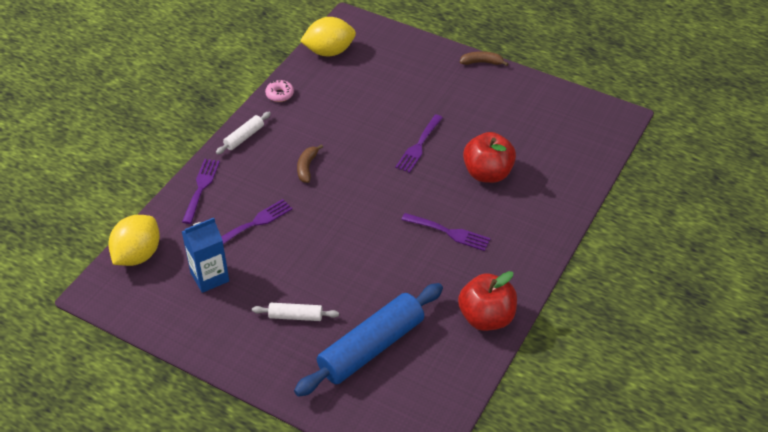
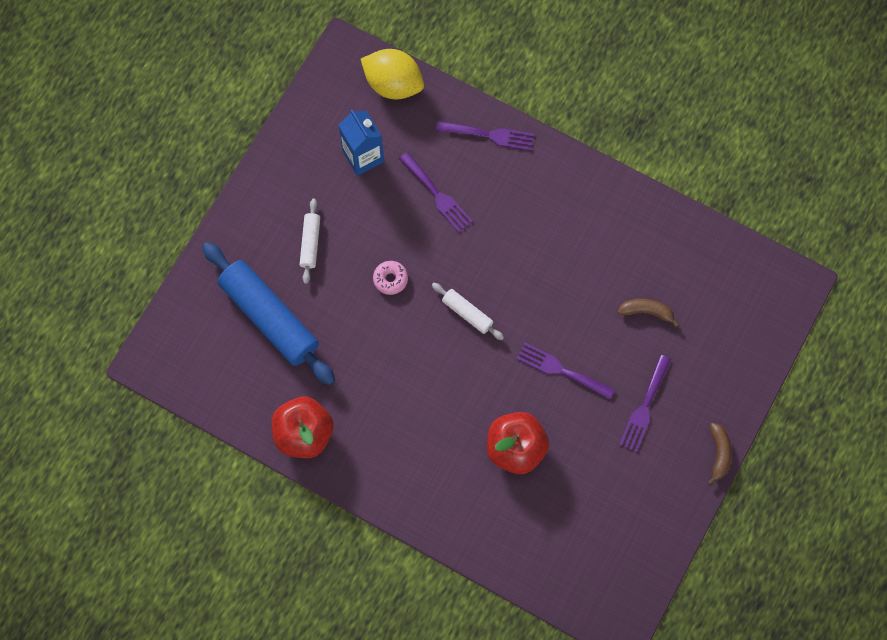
camera: 90 degrees right, 25 degrees up
white rolling pin [216,112,271,155] -> white rolling pin moved to [432,283,504,340]
pink donut [265,80,294,102] -> pink donut moved to [373,261,408,295]
brown banana [297,144,323,183] -> brown banana moved to [618,299,679,327]
yellow lemon [300,17,356,57] -> none
purple fork [401,213,491,251] -> purple fork moved to [619,355,671,452]

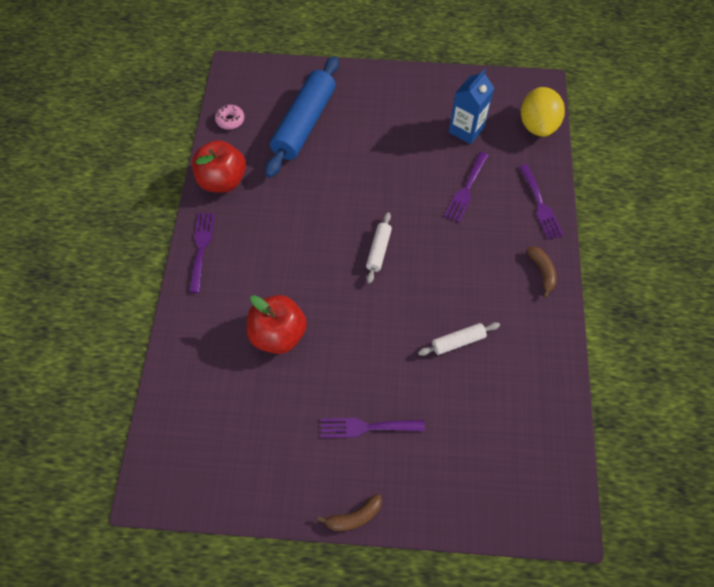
camera: 65 degrees right, 10 degrees down
white rolling pin [300,198,320,284] -> white rolling pin moved to [418,322,500,356]
pink donut [373,261,408,295] -> pink donut moved to [215,105,244,130]
purple fork [516,342,615,399] -> purple fork moved to [189,213,215,293]
brown banana [618,299,679,327] -> brown banana moved to [527,246,557,298]

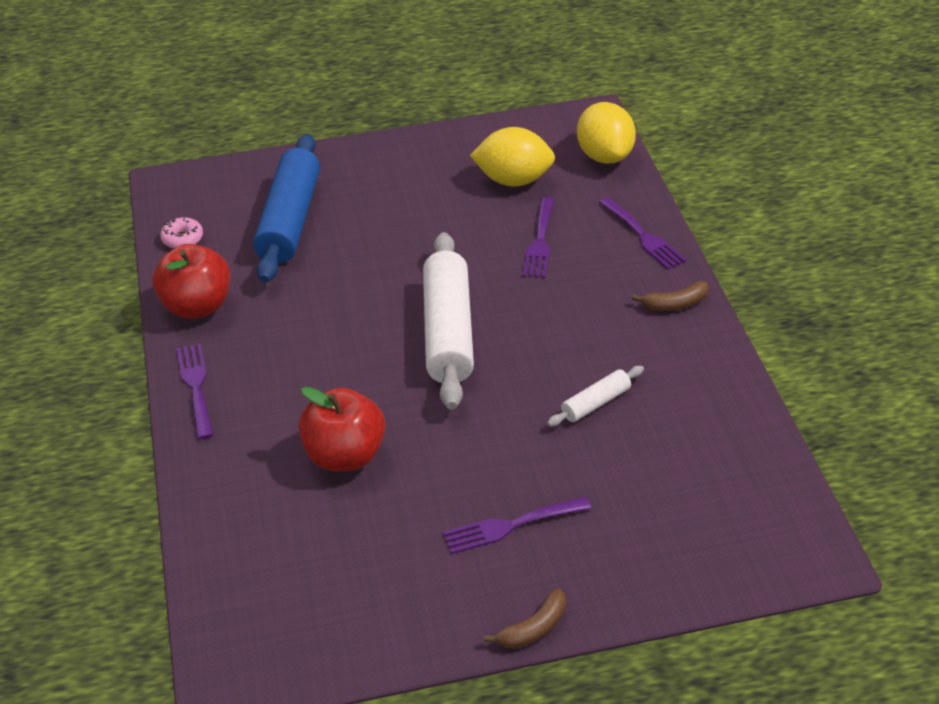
camera: 15 degrees left, 20 degrees down
white rolling pin [366,212,392,283] -> white rolling pin [423,232,474,410], size x2.14
blue carton [449,69,494,144] -> yellow lemon [470,127,555,186]
brown banana [527,246,557,298] -> brown banana turned 105 degrees clockwise [632,281,709,311]

